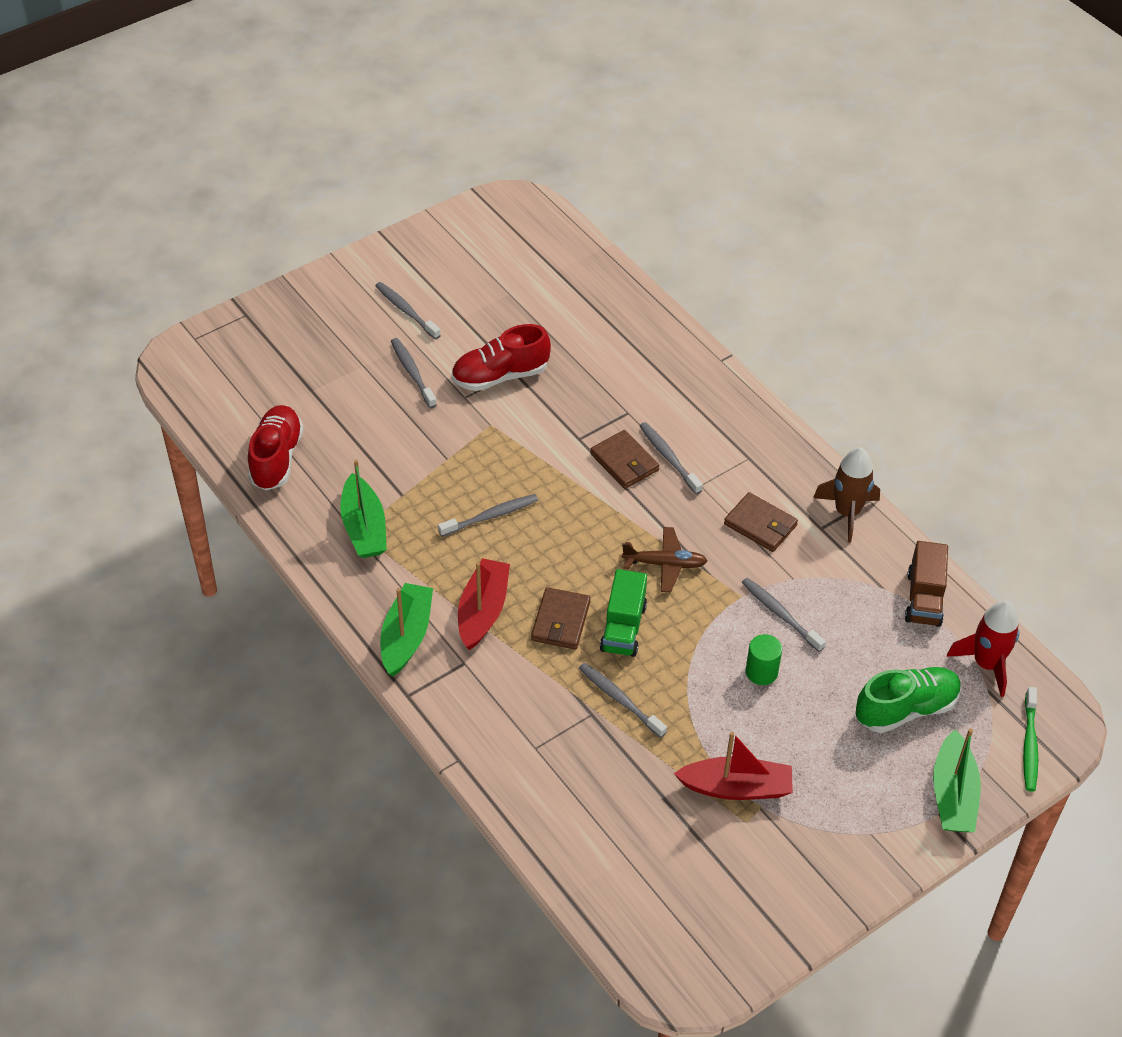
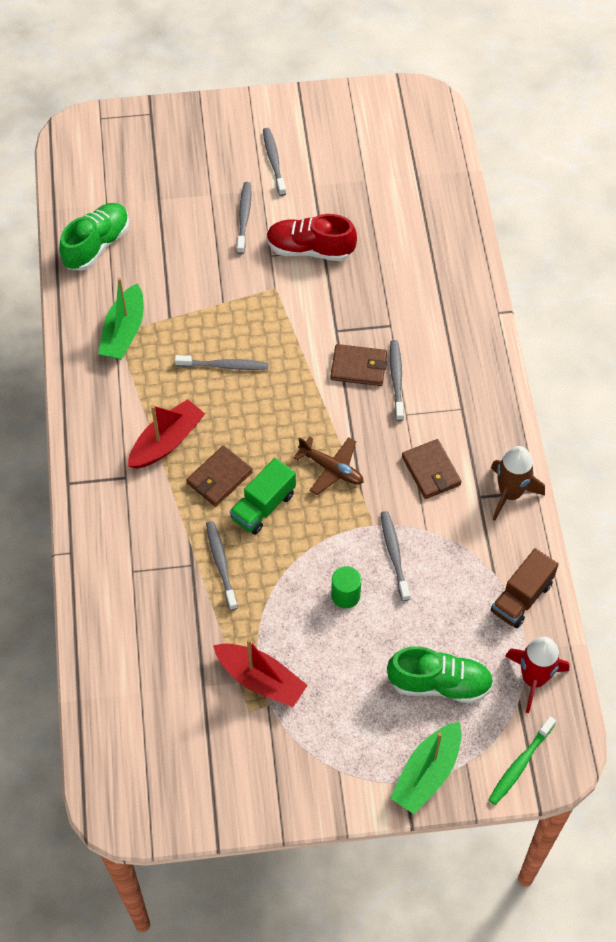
camera: 30 degrees right, 10 degrees up
red shoe [248,405,304,491] -> green shoe [59,203,129,271]
green boat [380,583,433,676] -> none
brown wallet [590,430,659,489] -> brown wallet turned 75 degrees counterclockwise [330,344,387,386]

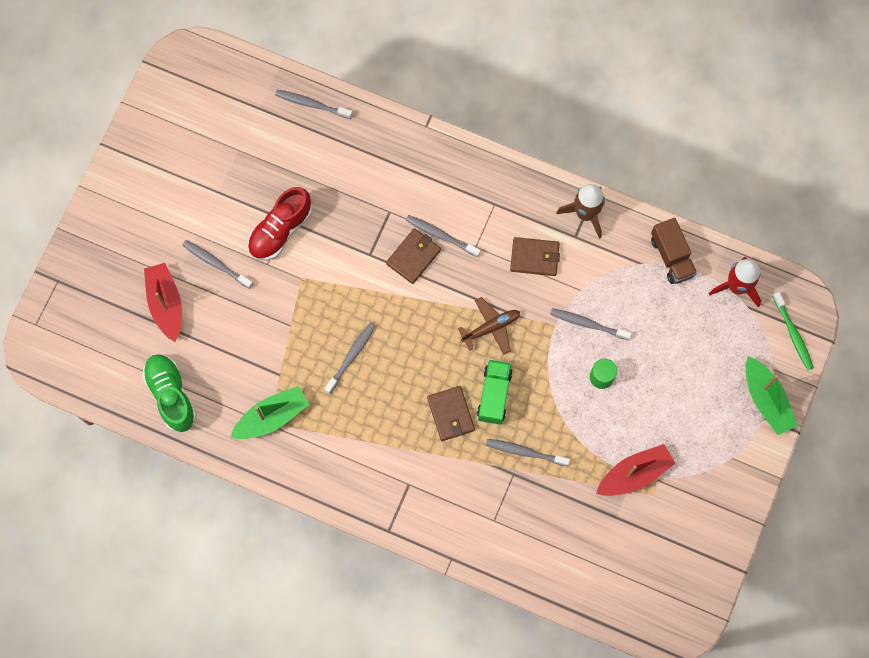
camera: 60 degrees left, 15 degrees up
green boat [98,278,144,360] -> green boat turned 75 degrees counterclockwise [230,386,309,439]
red boat [128,399,205,469] -> red boat moved to [144,263,182,342]
green truck [230,458,296,535] -> green truck turned 150 degrees counterclockwise [477,360,512,424]
grey toothbrush [263,128,286,196] -> grey toothbrush moved to [275,90,353,119]
green shoe [387,646,494,703] -> none

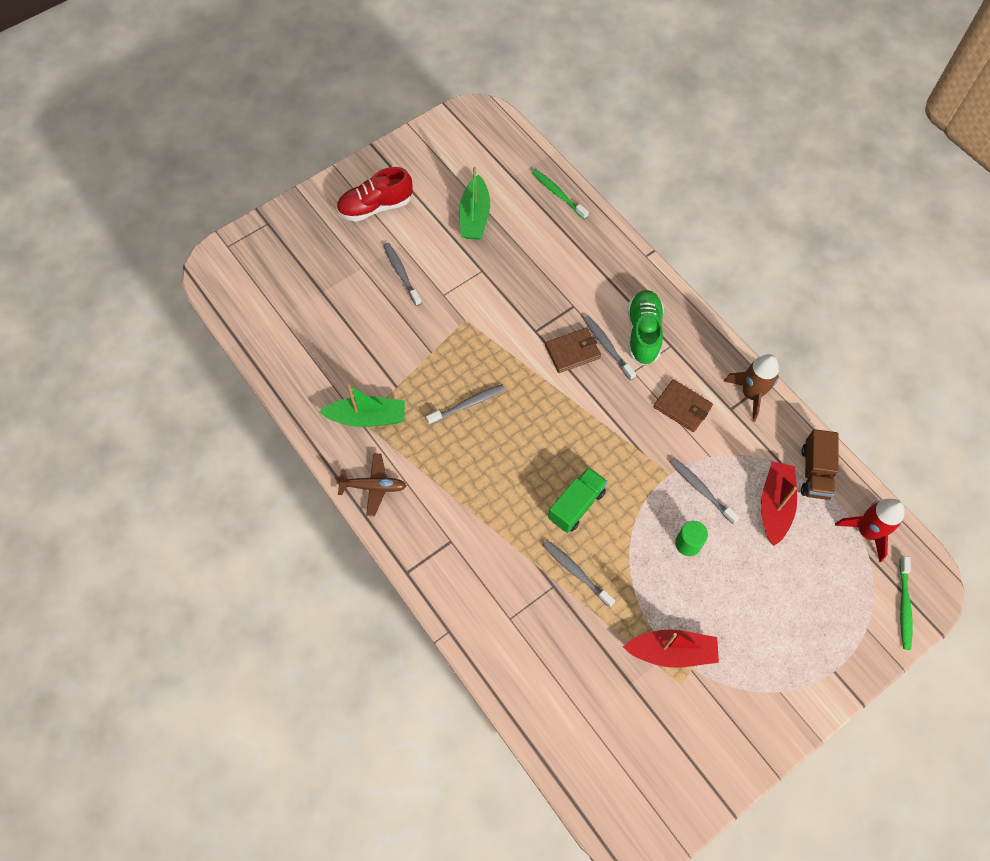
camera: 30 degrees right, 10 degrees down
green shoe [142,354,196,432] -> green shoe moved to [627,290,664,365]
red boat [144,263,182,342] -> red boat moved to [761,462,797,546]
red shoe [248,187,312,261] -> red shoe moved to [337,167,413,222]
grey toothbrush [275,90,353,119] -> green toothbrush [532,169,589,219]
brown wallet [427,386,475,441] -> none
brown plane [458,297,520,355] -> brown plane moved to [334,454,407,516]
green boat [746,356,797,435] -> green boat moved to [459,167,490,240]

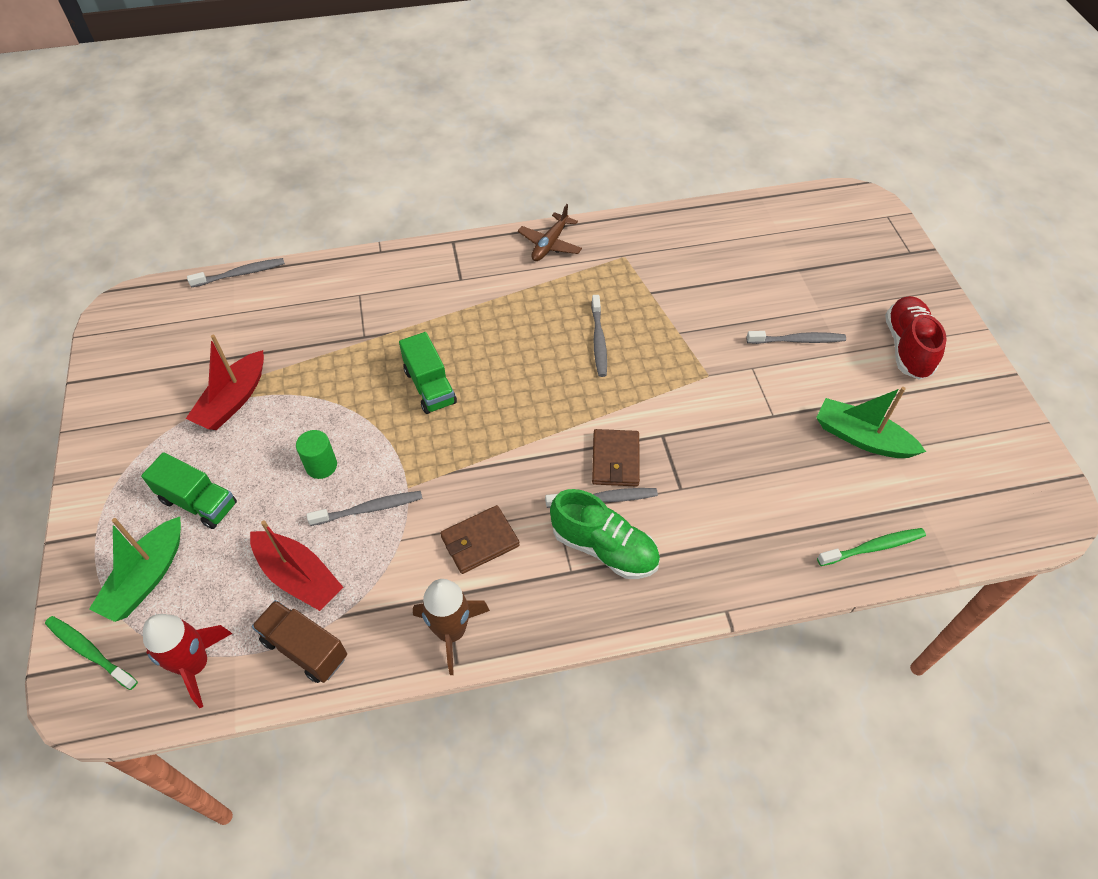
camera: 115 degrees right, 10 degrees down
green boat [319,384,405,427] -> green boat moved to [89,517,181,622]
grey toothbrush [543,540,615,608] -> grey toothbrush moved to [187,258,285,288]
none -> green truck [141,452,237,529]

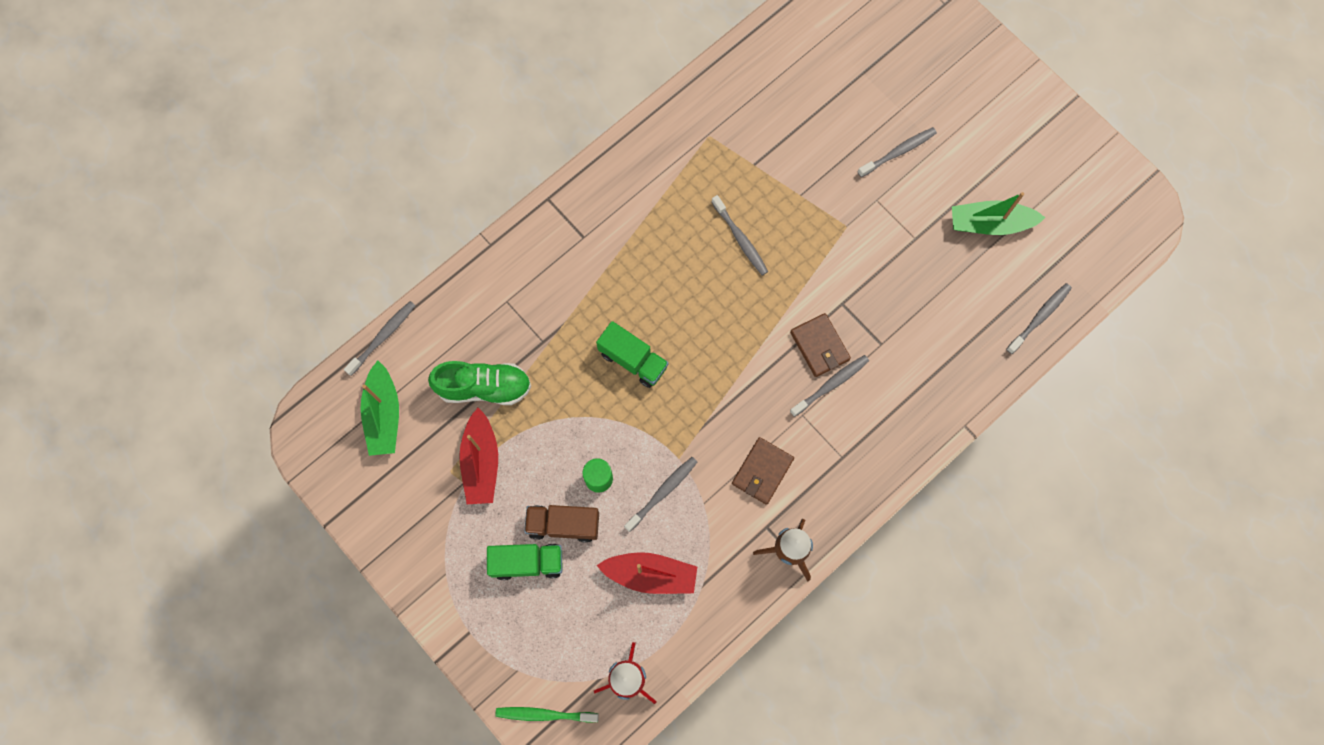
camera: 30 degrees left, 20 degrees up
green boat [89,517,181,622] -> green boat moved to [360,360,399,456]
brown truck [252,600,347,683] -> brown truck moved to [524,505,599,543]
brown plane [518,204,582,261] -> none
green shoe [550,489,660,579] -> green shoe moved to [428,361,531,405]
green toothbrush [817,528,926,566] -> grey toothbrush [1006,283,1072,354]
red shoe [885,296,947,380] -> none

